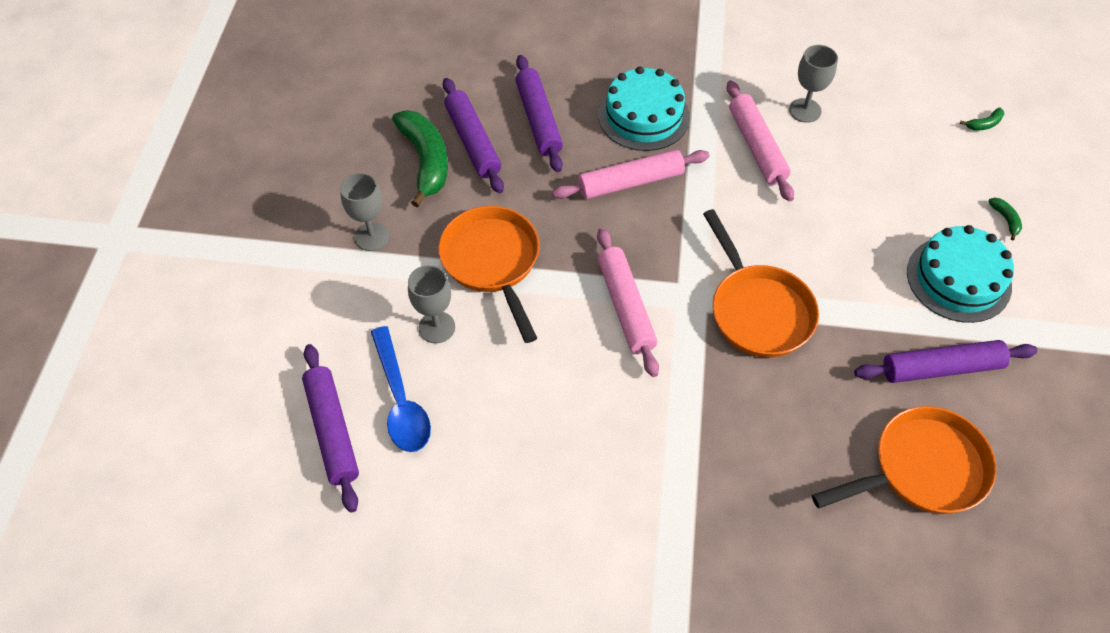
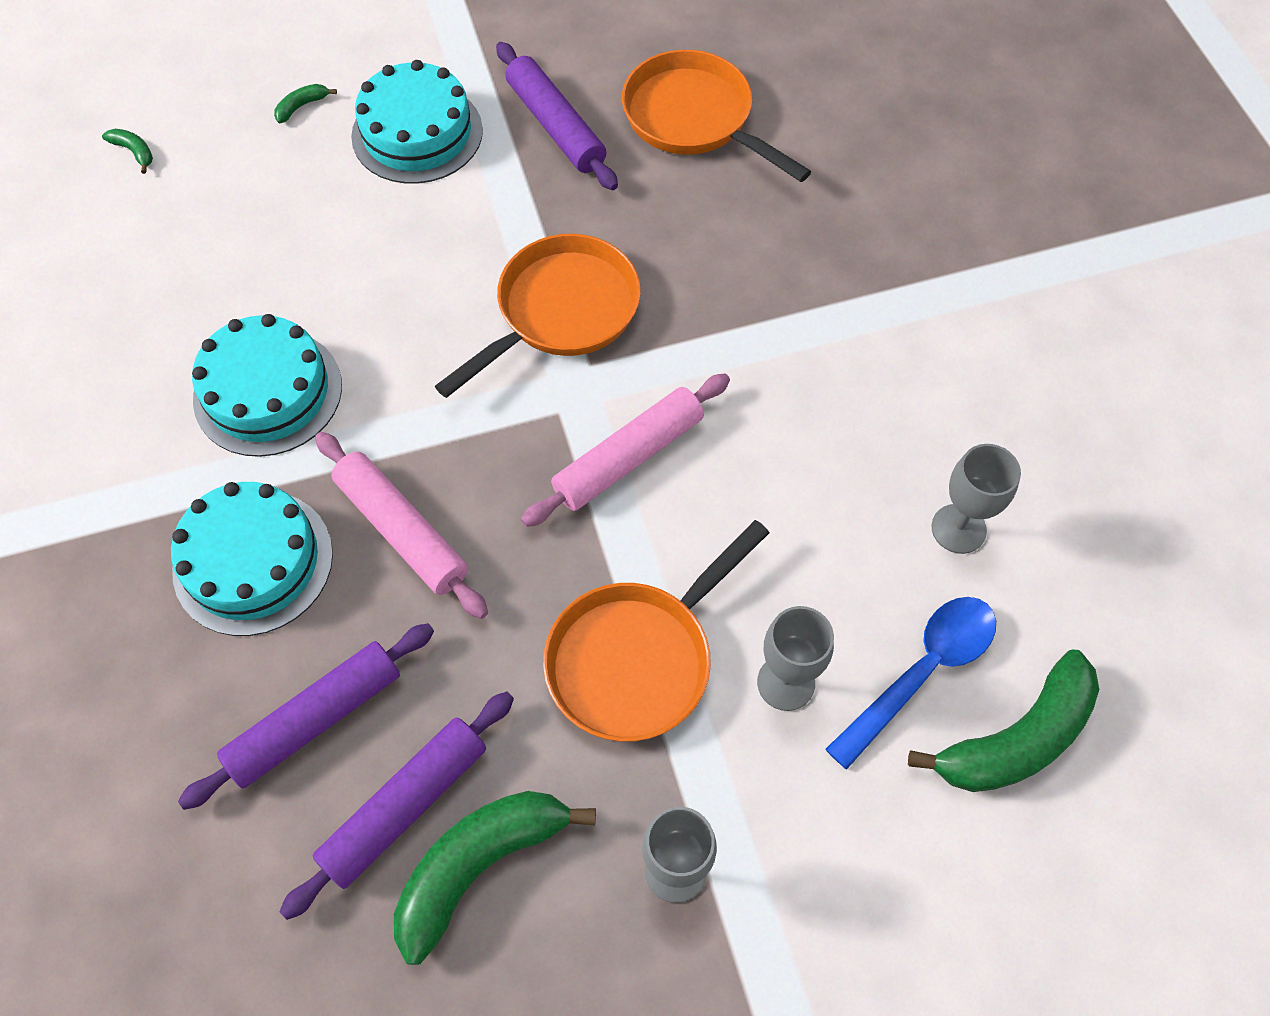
camera: 115 degrees left, 5 degrees up
purple rolling pin [302,344,359,513] -> green banana [908,650,1099,792]
pink rolling pin [727,80,794,202] -> turquoise cake [192,314,342,457]
grey goblet [789,45,838,123] -> grey goblet moved to [932,444,1021,554]

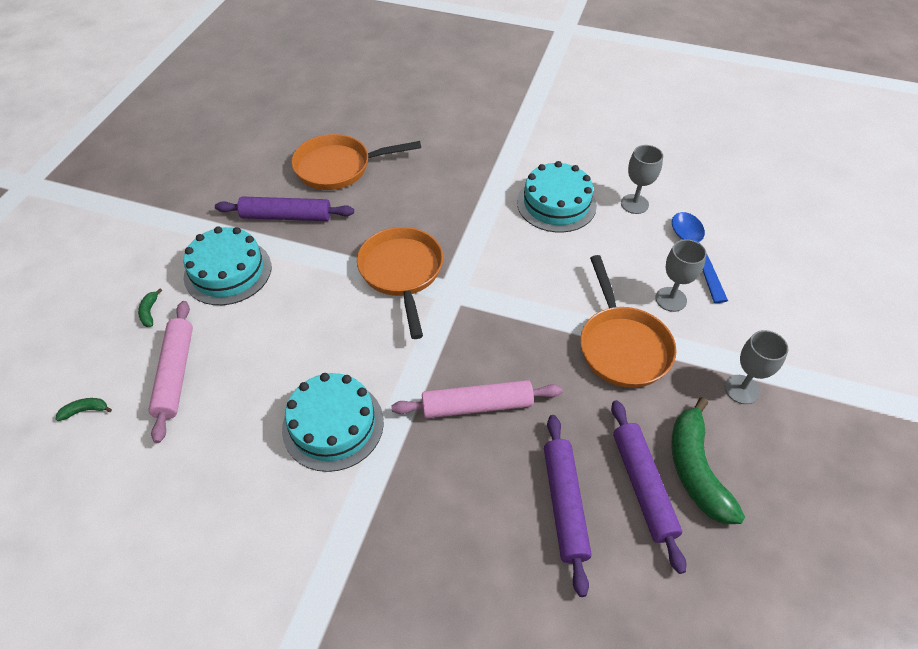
camera: 55 degrees left, 10 degrees down
turquoise cake [171,482,333,636] -> turquoise cake moved to [517,161,597,233]
pink rolling pin [521,373,730,527] -> pink rolling pin moved to [148,301,193,443]
green banana [908,650,1099,792] -> none

